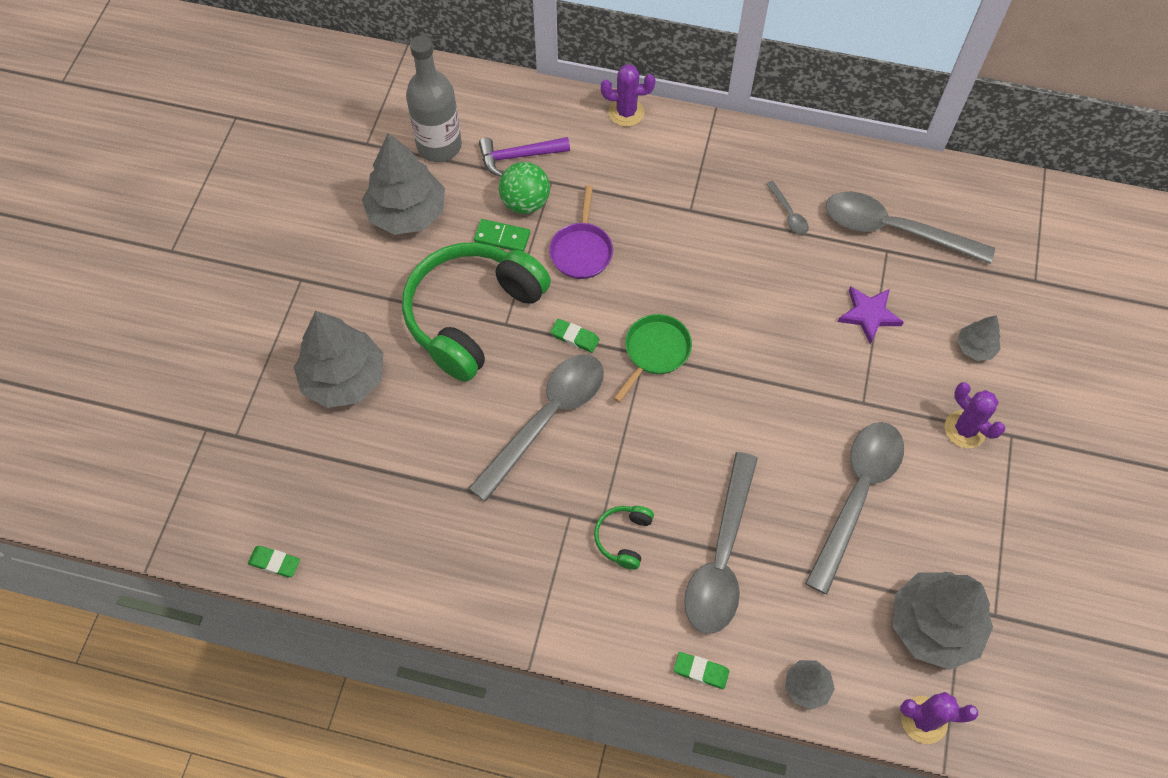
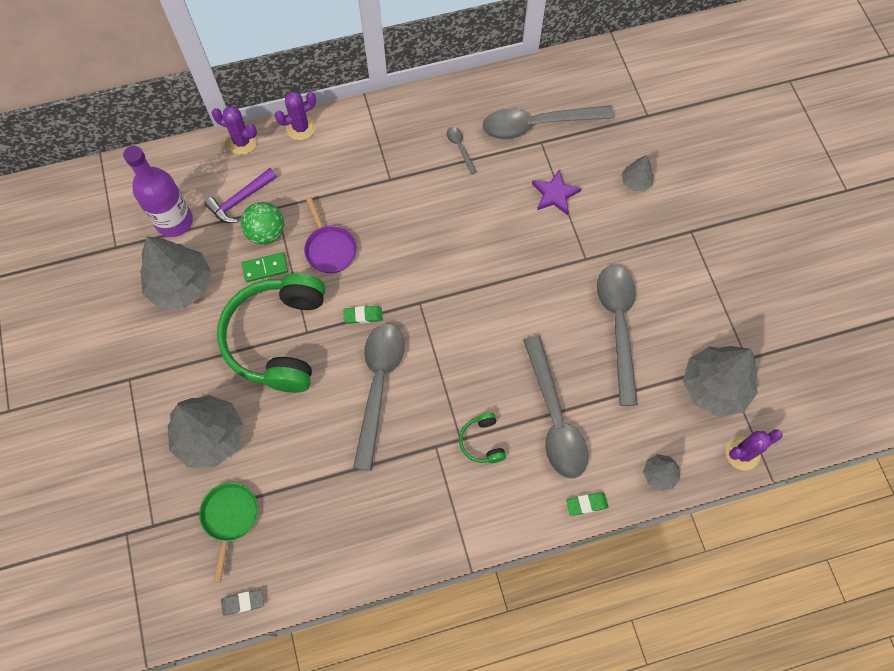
camera: 30 degrees left, 5 degrees up
green eraser [248,546,300,577] -> grey eraser [221,589,264,616]
grey bottle [406,35,462,162] -> purple bottle [123,146,193,237]
green pan [613,314,692,403] -> green pan moved to [199,482,258,583]
grey spoon [766,181,809,235] -> grey spoon turned 150 degrees counterclockwise [447,127,477,174]
purple cactus [945,382,1005,448] -> purple cactus moved to [212,106,257,155]

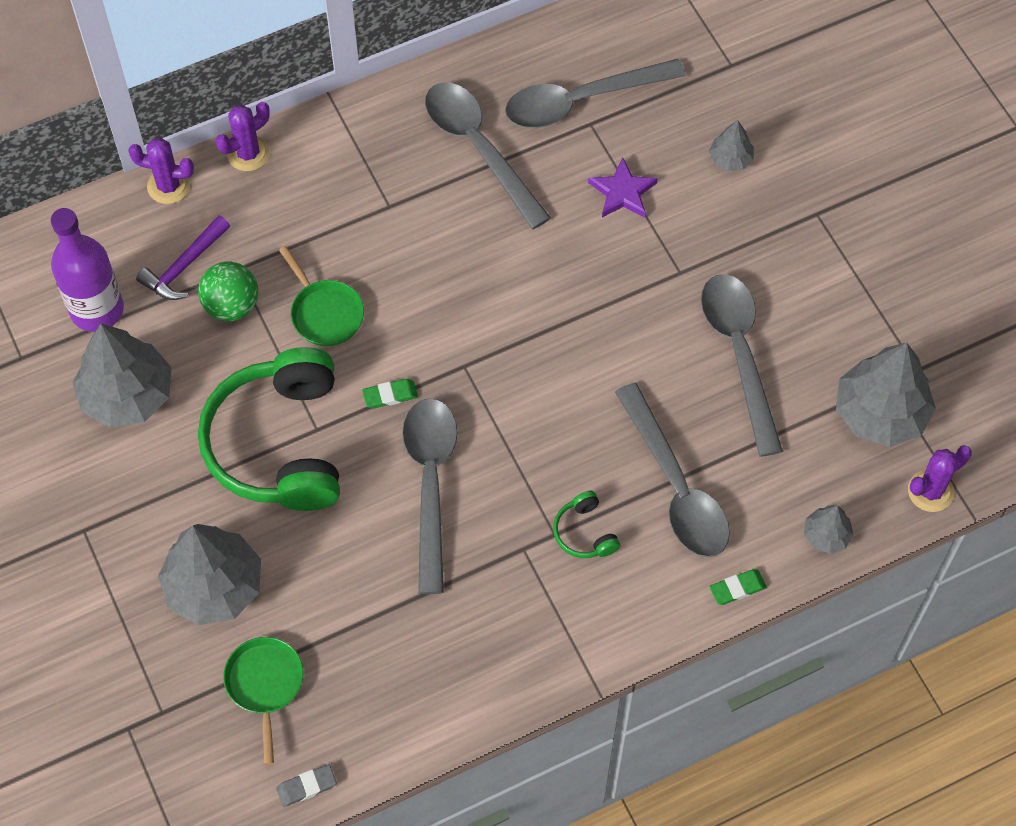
camera: 10 degrees left, 5 degrees down
green domino [241,252,288,282] -> none
purple pan [304,197,357,273] -> green pan [279,246,364,346]
grey spoon [447,127,477,174] -> grey spoon [425,82,551,229], size x2.38

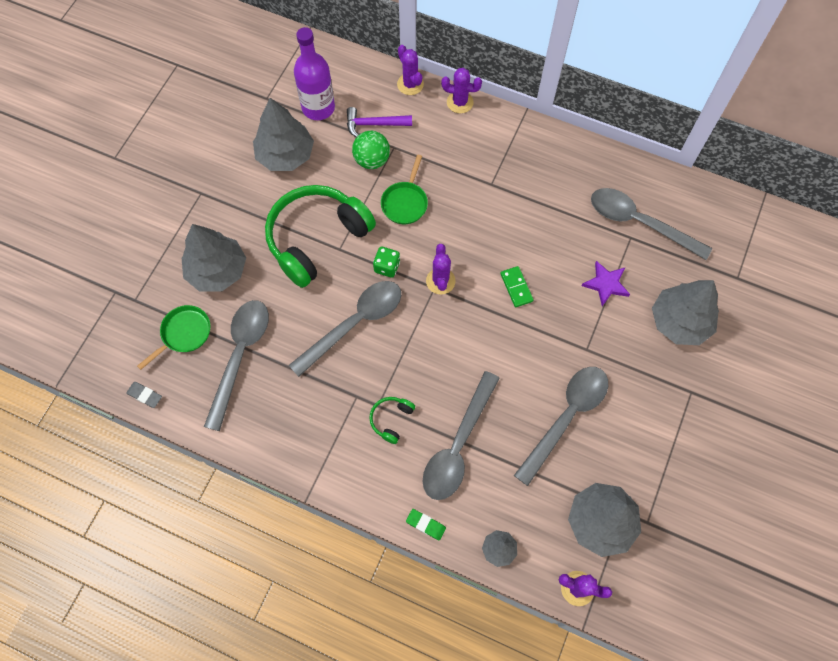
camera: 50 degrees right, 5 degrees up
green eraser [362,379,418,408] -> green dice [373,247,400,278]
grey spoon [425,82,551,229] -> grey spoon moved to [204,300,269,431]
grey tree [709,120,754,171] -> grey tree [652,280,719,345], size x2.05
none -> purple cactus [426,244,456,295]
none -> green domino [500,266,534,307]

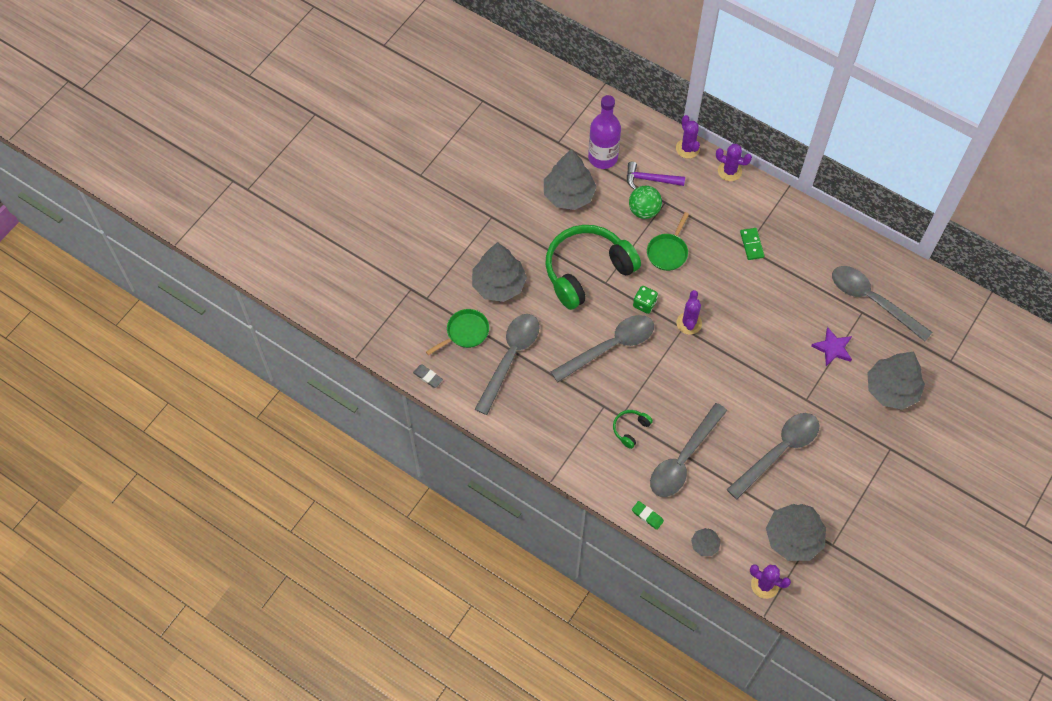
camera: 10 degrees right, 5 degrees down
green domino [500,266,534,307] -> green domino moved to [740,228,765,260]

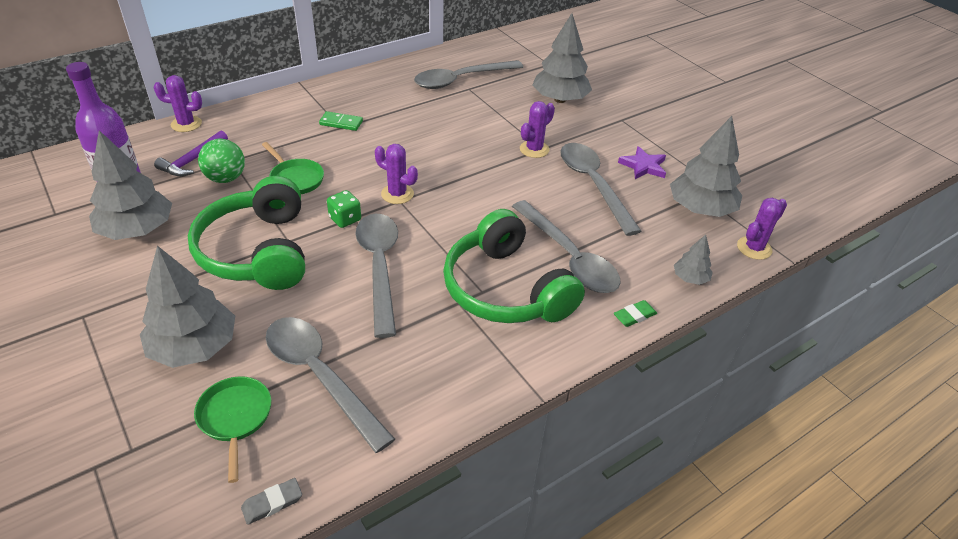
camera: 70 degrees left, 20 degrees down
green headphones [613,410,653,449] -> green headphones [443,209,585,323], size x2.46
purple cactus [716,144,752,181] -> purple cactus moved to [520,101,555,158]
purple star [811,327,852,366] -> purple star moved to [618,146,666,179]

